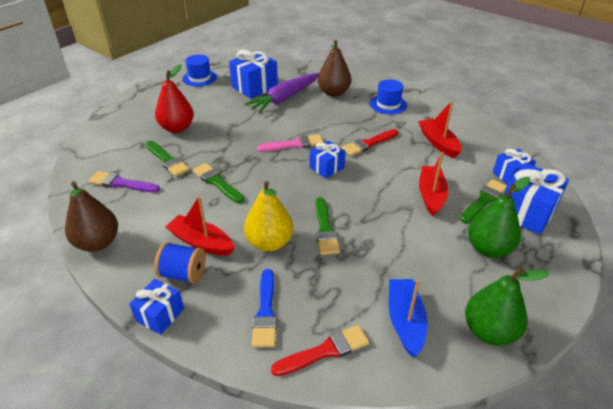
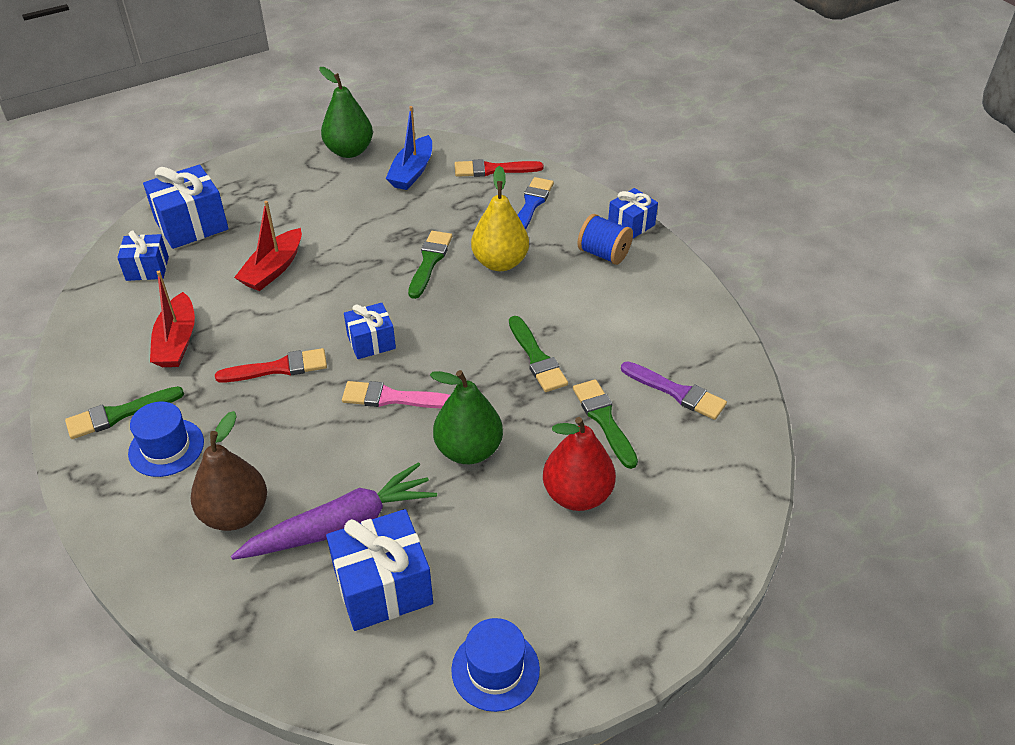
camera: 160 degrees left, 5 degrees up
brown pear [65,181,118,252] -> none
red boat [166,196,235,256] -> none
green brush [460,179,507,223] -> green brush moved to [65,386,184,439]
green pear [468,177,531,258] -> green pear moved to [430,370,503,464]

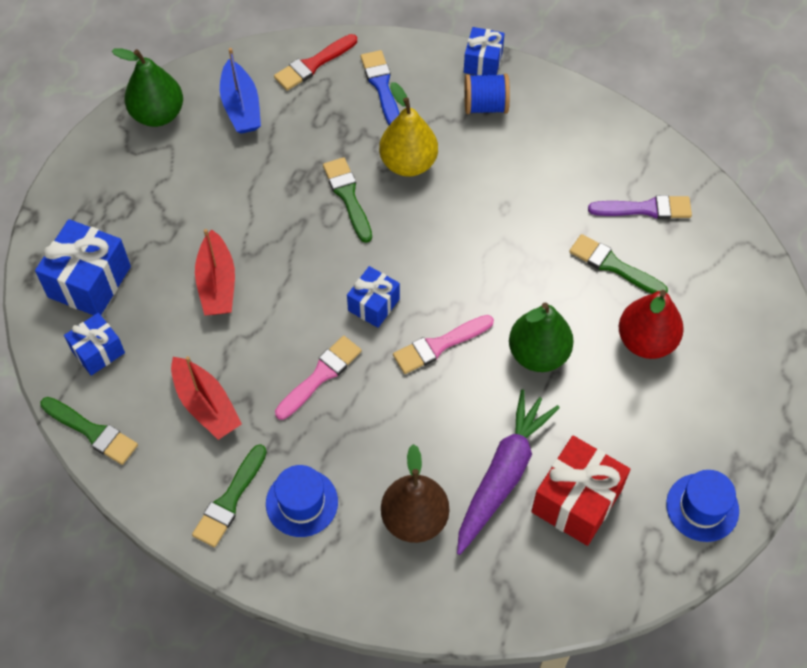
camera: 35 degrees left, 15 degrees up
red brush [215,348,327,383] -> pink brush [275,336,362,420]
blue gift [326,509,433,631] -> red gift [531,436,630,546]
green brush [509,316,568,392] -> green brush moved to [40,397,138,465]

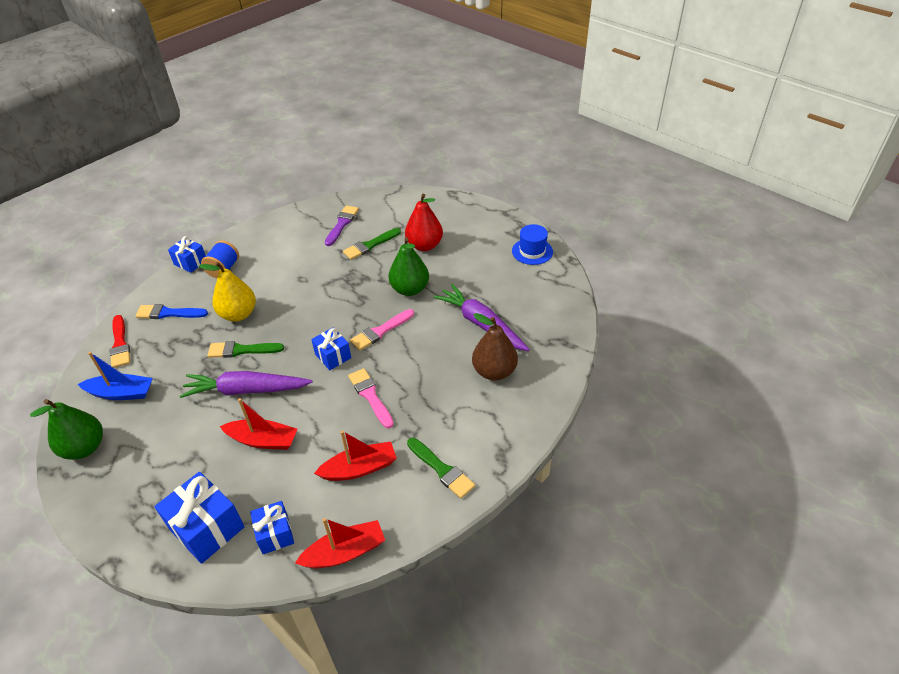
camera: 70 degrees left, 15 degrees down
green brush [40,397,138,465] -> red boat [295,518,385,569]
blue hat [266,465,338,537] -> none
pink brush [393,315,494,374] -> pink brush turned 60 degrees clockwise [350,309,414,351]
red gift [531,436,630,546] -> none
none -> purple carrot [180,371,312,398]

